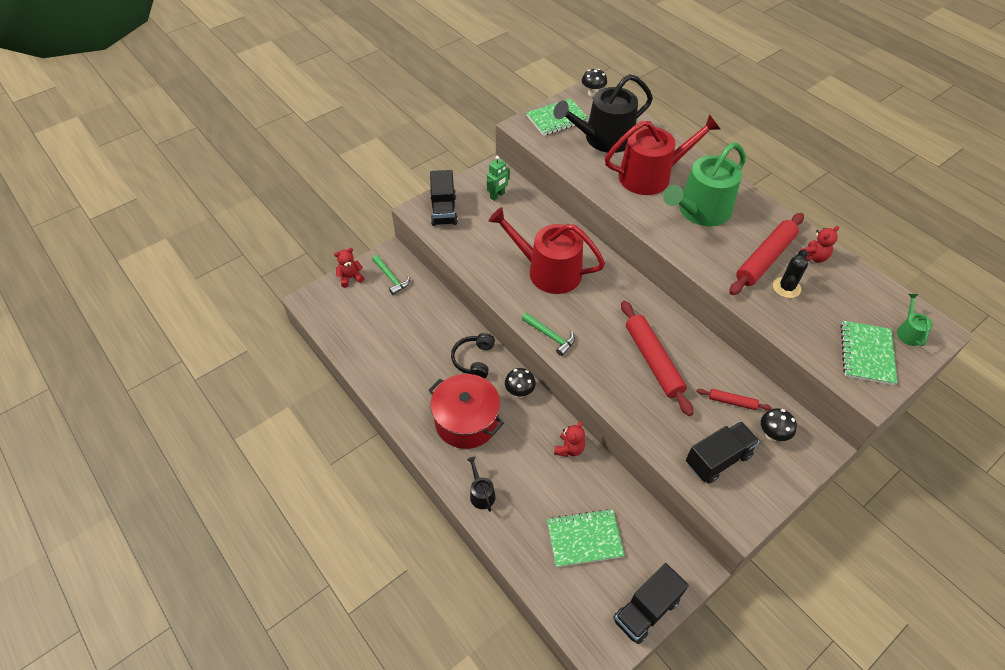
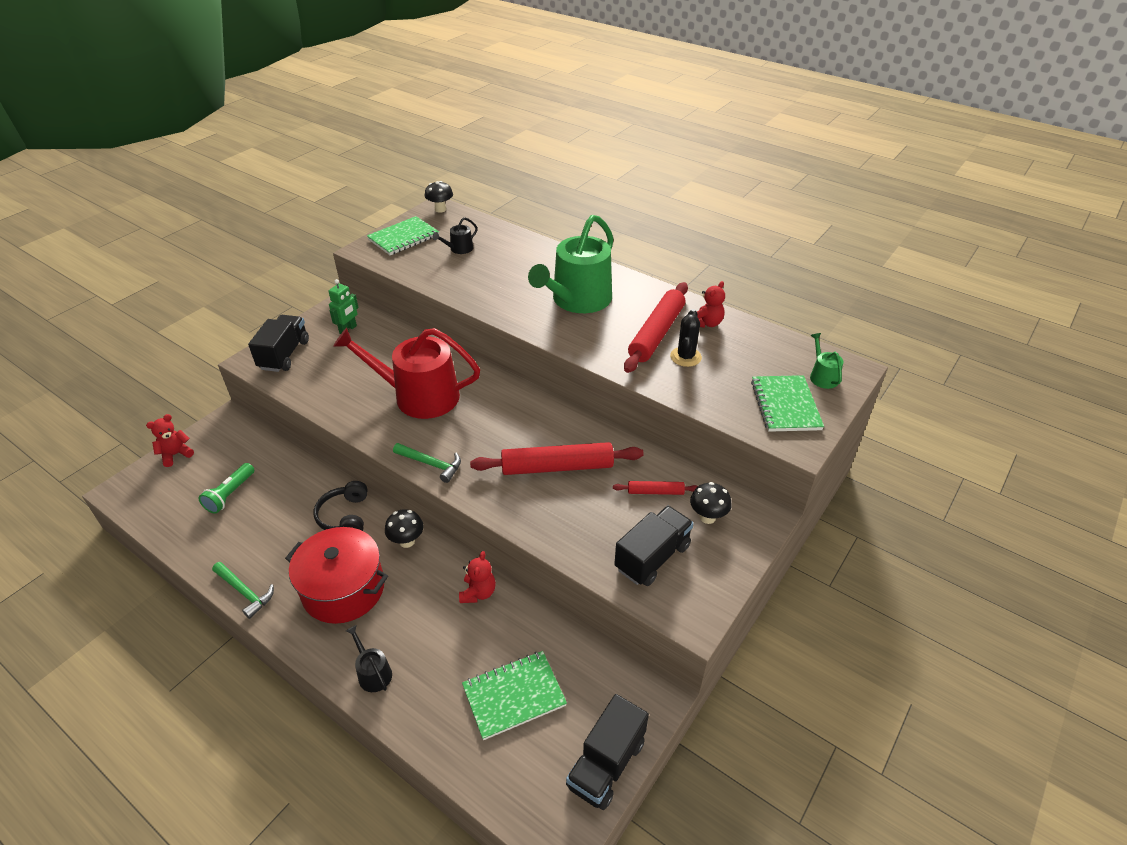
camera: 15 degrees left, 10 degrees down
green hammer [372,255,410,295] -> green hammer moved to [212,562,274,619]
black truck [430,170,458,226] -> black truck turned 150 degrees counterclockwise [248,315,309,372]
black watering can [554,74,653,153] -> black watering can [433,217,478,254], size x0.42
red watering can [605,114,720,195] -> none
red rolling pin [621,301,693,416] -> red rolling pin turned 60 degrees counterclockwise [470,442,644,475]
none -> green flashlight [198,463,254,514]

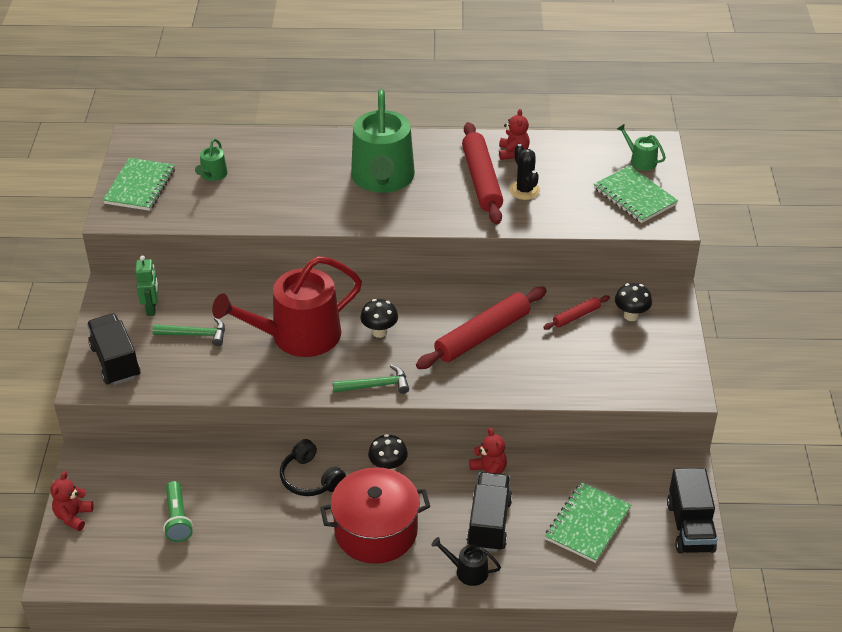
camera: 35 degrees left, 0 degrees up
green hammer [212,562,274,619] -> green hammer moved to [153,318,225,346]
black mushroom [425,181,453,213] -> black mushroom moved to [360,299,398,338]
black watering can [433,217,478,254] -> green watering can [195,138,227,181]
black truck [614,506,694,586] -> black truck moved to [467,472,512,552]

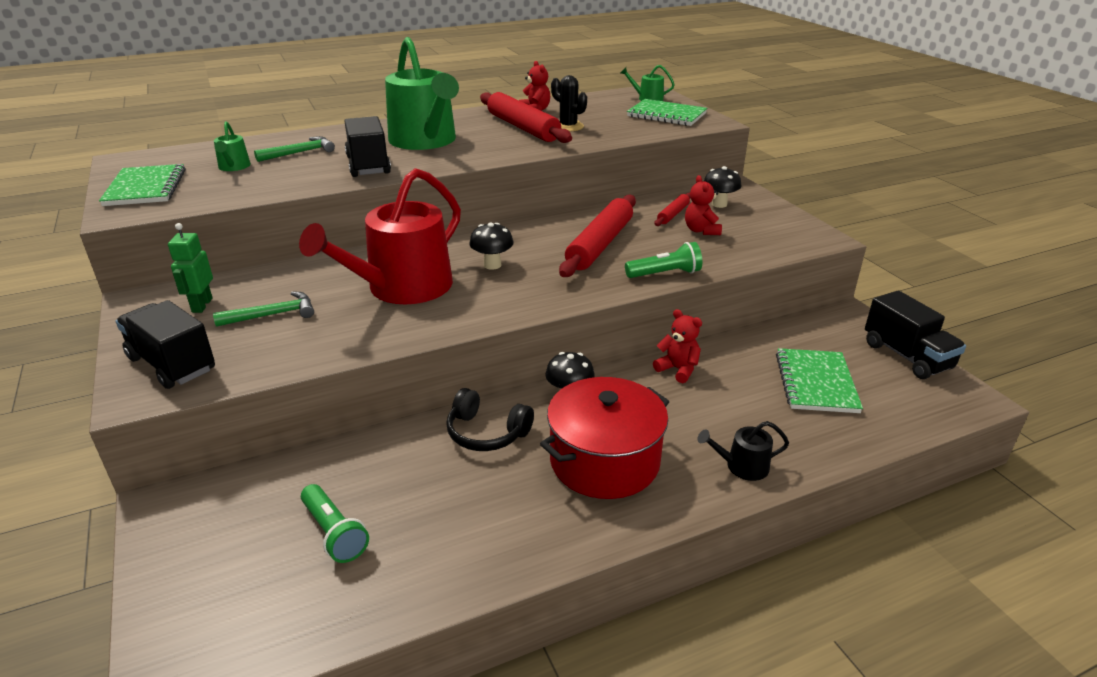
camera: 25 degrees left, 10 degrees down
red teddy bear [50,471,94,531] -> red teddy bear moved to [685,175,722,235]
green robot [135,256,159,316] -> green robot turned 150 degrees counterclockwise [168,223,213,313]
green hammer [333,364,409,394] -> green hammer moved to [254,136,335,162]
black truck [467,472,512,552] -> black truck moved to [344,116,391,177]
none -> green flashlight [625,242,702,278]

